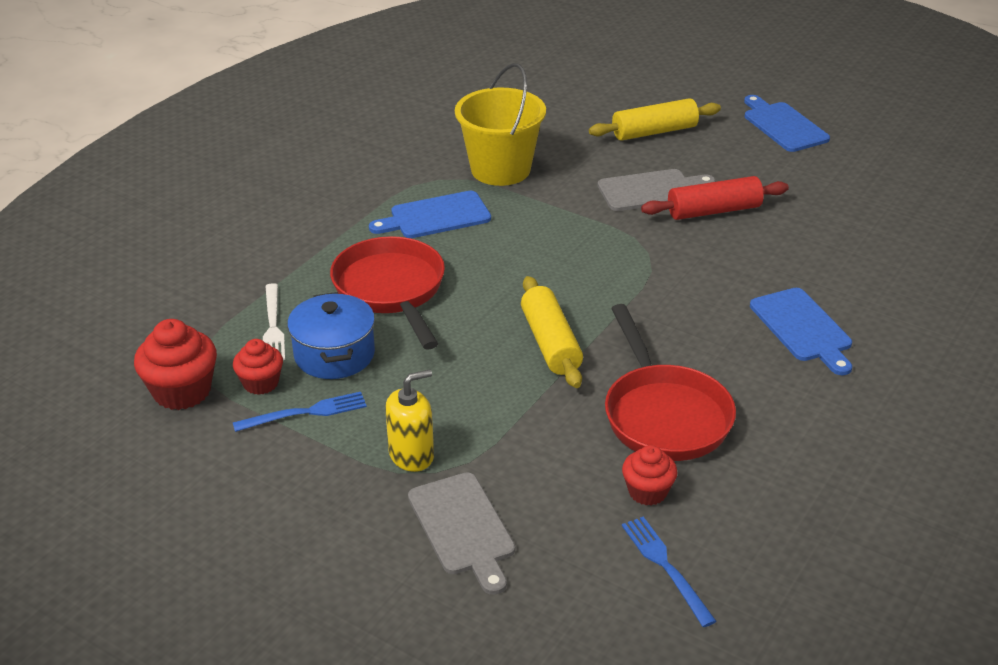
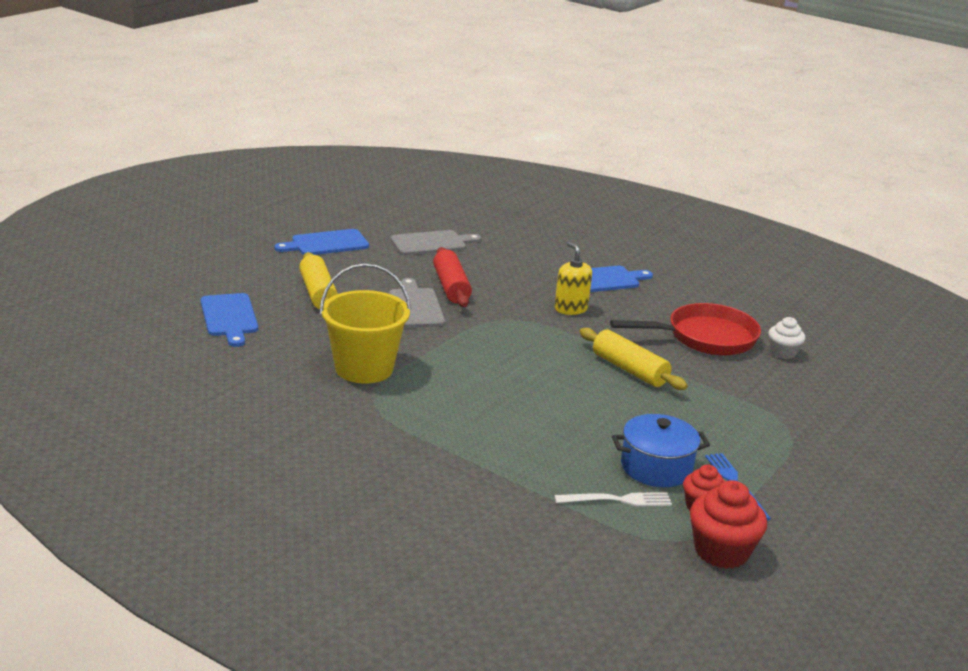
camera: 90 degrees left, 10 degrees down
red pan [330,236,445,350] -> none
blue cutting board [369,191,491,238] -> blue cutting board moved to [201,293,258,347]
yellow soap dispenser [385,369,434,472] -> yellow soap dispenser moved to [555,242,592,315]
grey cutting board [408,472,515,595] -> grey cutting board moved to [391,230,482,255]
yellow rolling pin [521,276,583,388] -> yellow rolling pin turned 60 degrees clockwise [579,328,687,390]
red cupcake [622,445,678,505] -> white cupcake [768,317,805,359]
blue fork [622,517,717,627] -> none

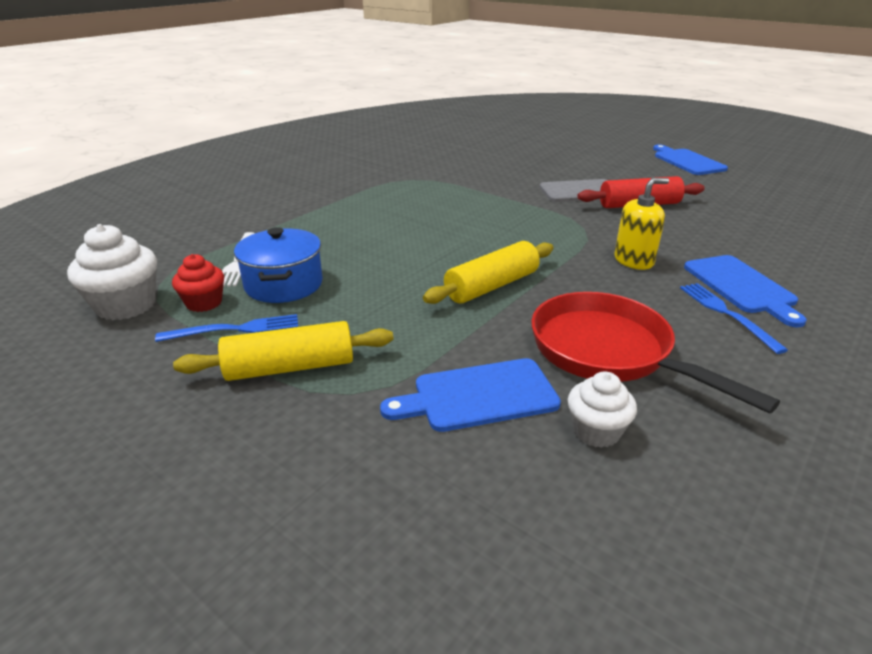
camera: 95 degrees right, 5 degrees up
blue cutting board [201,293,258,347] -> blue cutting board moved to [380,358,561,432]
yellow rolling pin [299,252,338,309] -> yellow rolling pin moved to [173,321,393,381]
yellow bucket [320,263,411,384] -> none
grey cutting board [391,230,482,255] -> none
red pan [610,303,761,355] -> red pan turned 150 degrees clockwise [531,292,780,414]
red cupcake [690,480,767,569] -> white cupcake [67,224,157,320]
none -> blue fork [680,283,788,354]

